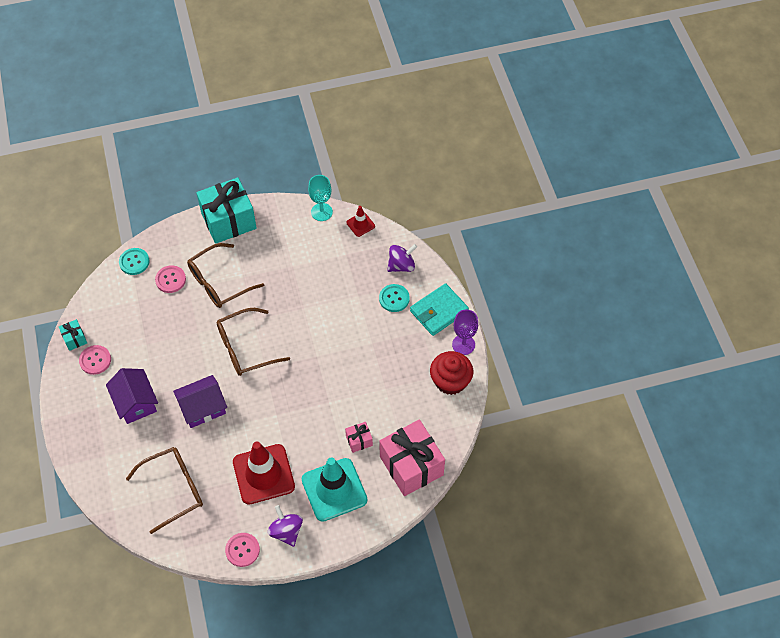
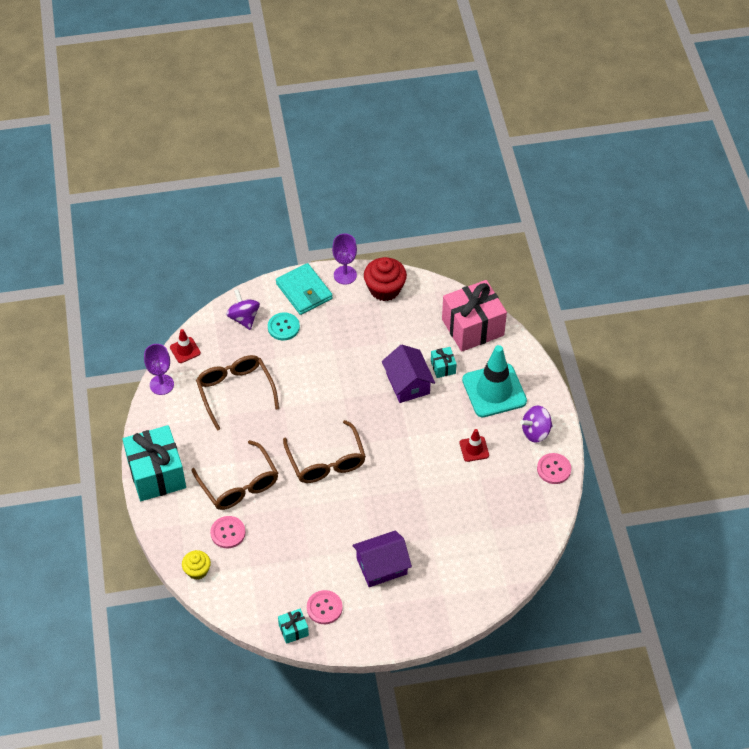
camera: 85 degrees left, 5 degrees down
turquoise button [119,248,150,275] -> yellow cupcake [182,550,211,580]
brown glasses [126,447,203,534] -> brown glasses moved to [196,355,279,431]
purple house [173,375,227,428] -> purple house moved to [382,345,435,403]
red traffic cone [233,441,295,505] -> red traffic cone [460,429,489,462], size x0.47
turquoise goblet [308,175,333,221] -> purple goblet [144,344,174,395]
pink gift [345,422,373,453] -> turquoise gift [431,347,457,378]

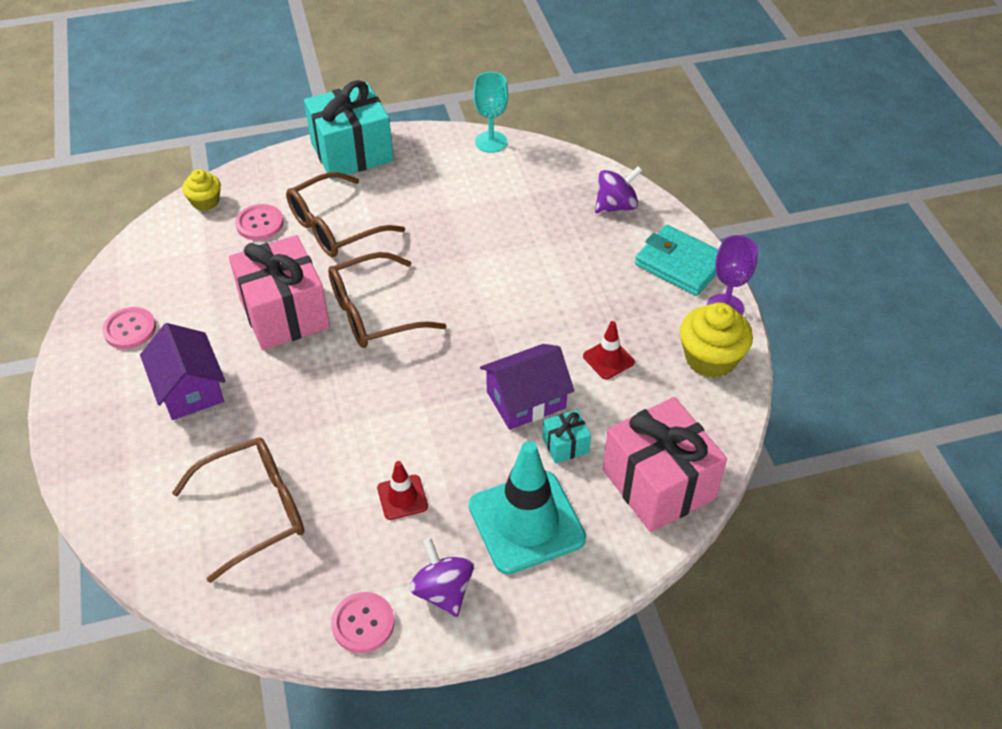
camera: 85 degrees right, 5 degrees down
purple goblet [144,344,174,395] -> turquoise goblet [473,72,508,153]
red traffic cone [170,329,201,363] -> red traffic cone moved to [583,321,635,379]
brown glasses [196,355,279,431] -> brown glasses moved to [172,437,304,583]
turquoise button [268,312,300,340] -> none
turquoise wallet [276,263,333,315] -> turquoise wallet turned 75 degrees clockwise [635,225,719,296]
turquoise gift [278,609,309,644] -> none
red cupcake [364,257,407,301] -> yellow cupcake [680,303,753,378]
none -> pink gift [229,235,330,350]

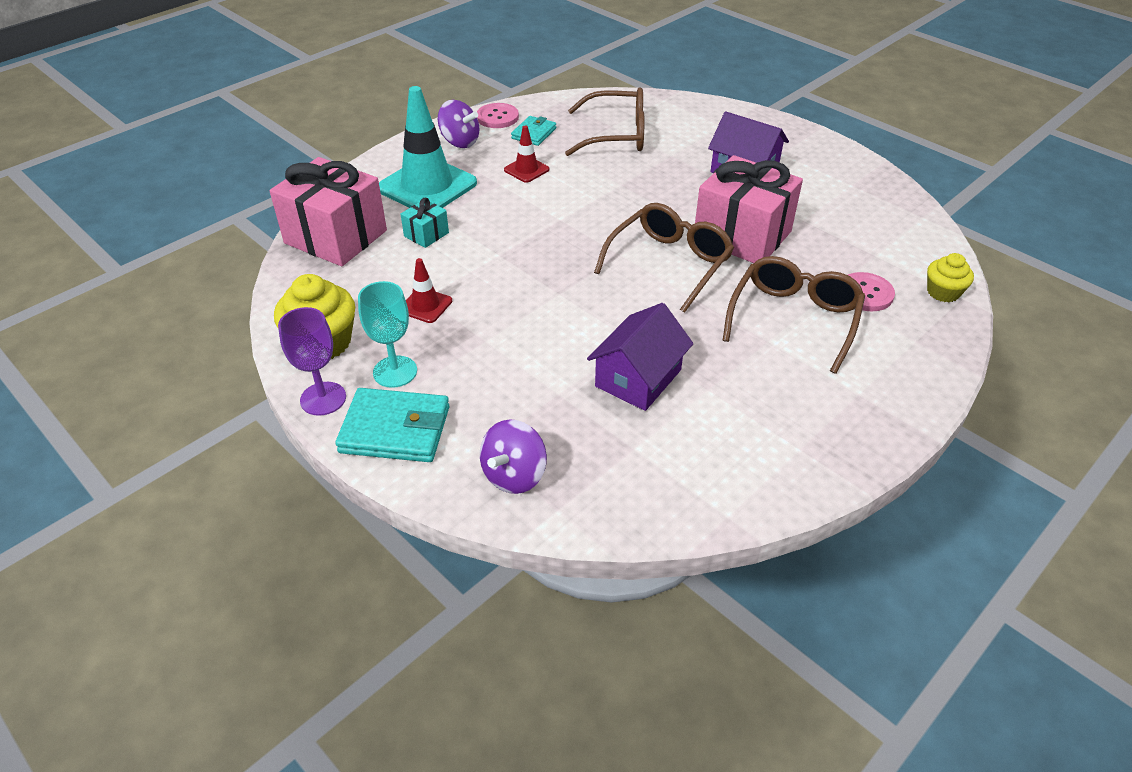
camera: 150 degrees right, 5 degrees down
pink button [102,307,156,349] -> none
brown glasses [172,437,304,583] -> brown glasses turned 120 degrees counterclockwise [565,88,644,156]
turquoise gift [304,80,394,179] -> none
turquoise goblet [473,72,508,153] -> turquoise goblet moved to [358,281,417,388]
purple house [480,344,574,430] -> purple house moved to [587,303,693,411]
none -> turquoise wallet [511,116,556,146]

